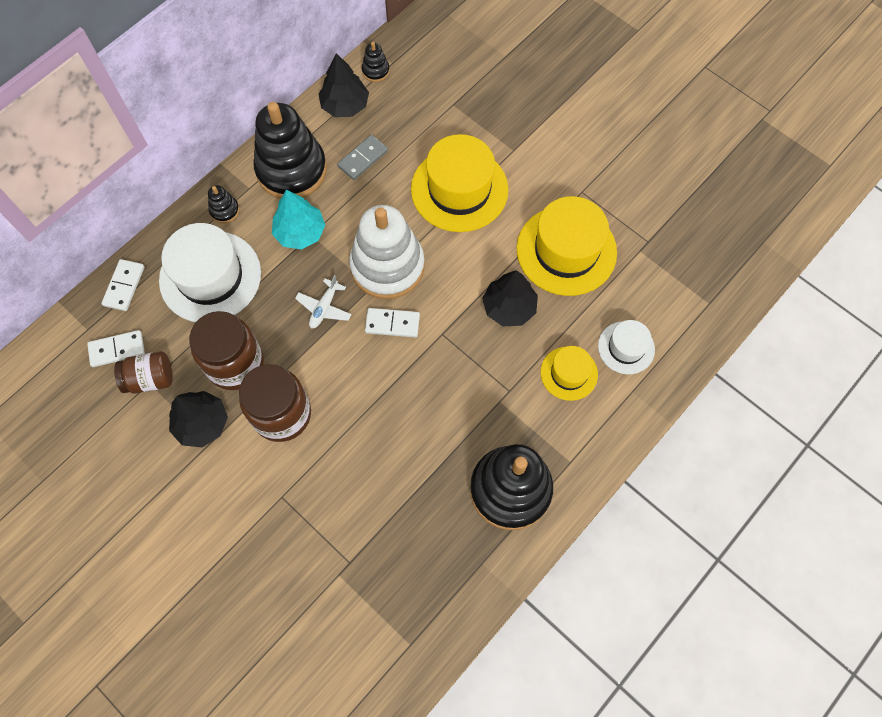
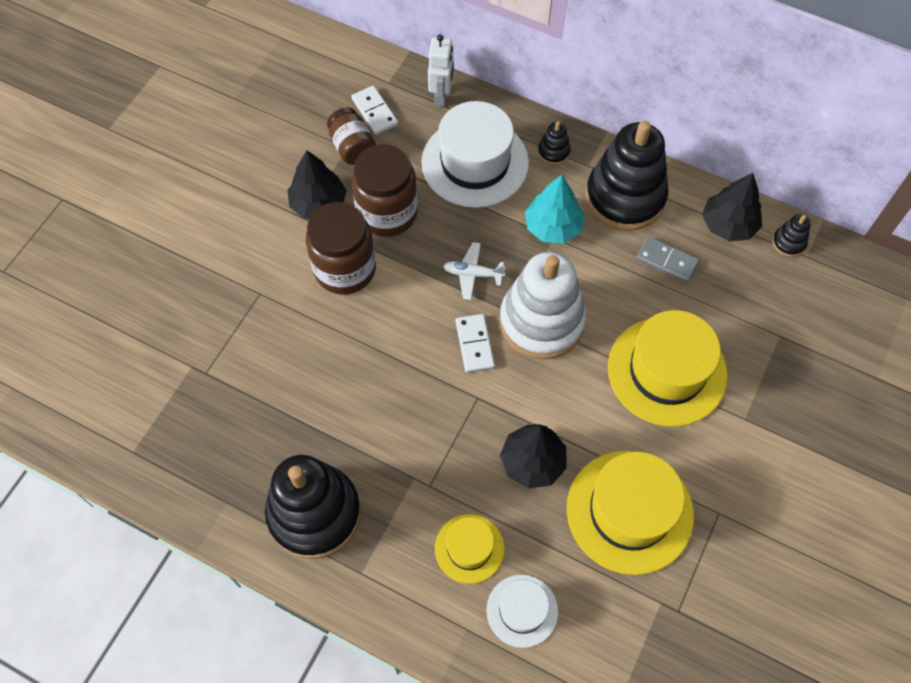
camera: 75 degrees right, 5 degrees down
white domino [101,259,145,311] -> white robot [428,34,454,107]

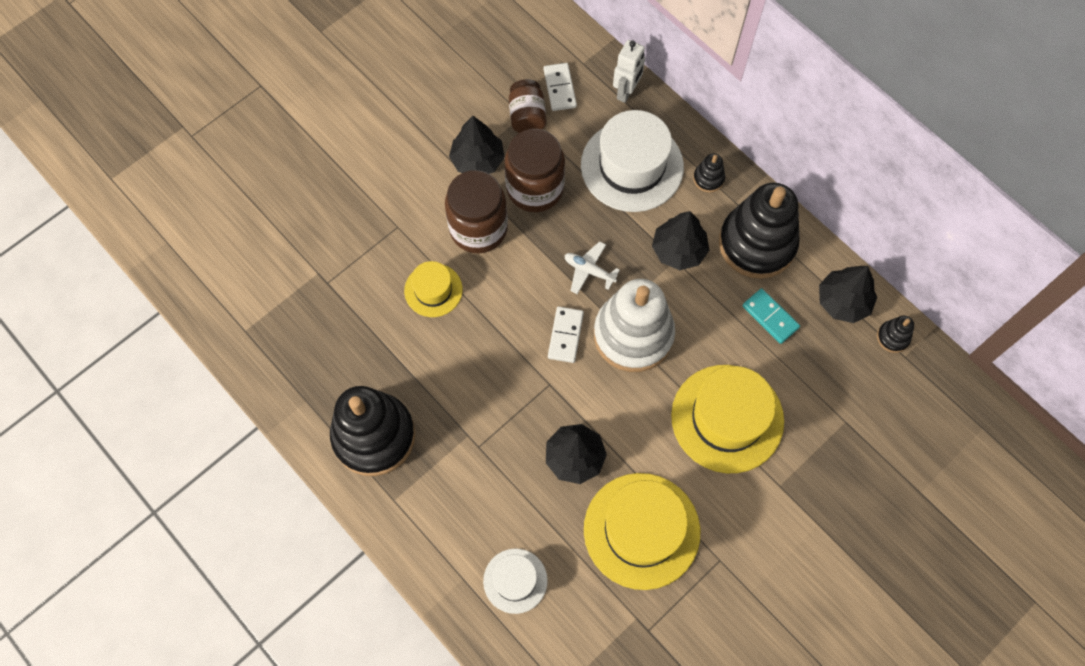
camera: 20 degrees right, 5 degrees up
yellow hat [435,514,505,584] -> yellow hat moved to [404,261,463,317]
turquoise tree [525,175,585,243] -> black tree [652,211,709,270]
grey domino [636,236,699,283] -> turquoise domino [742,288,800,344]

